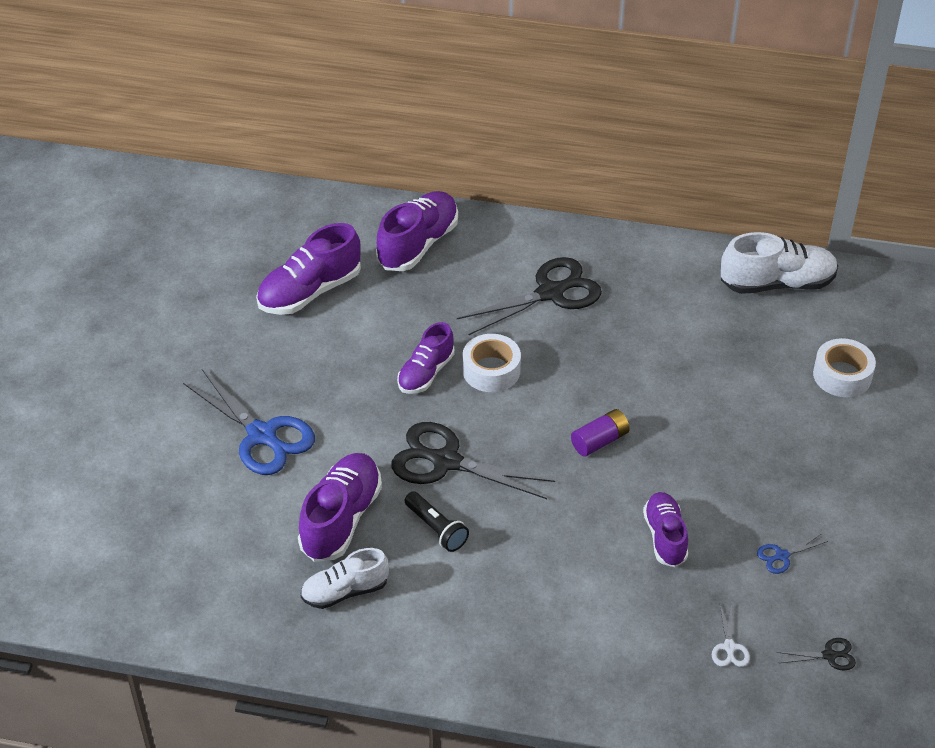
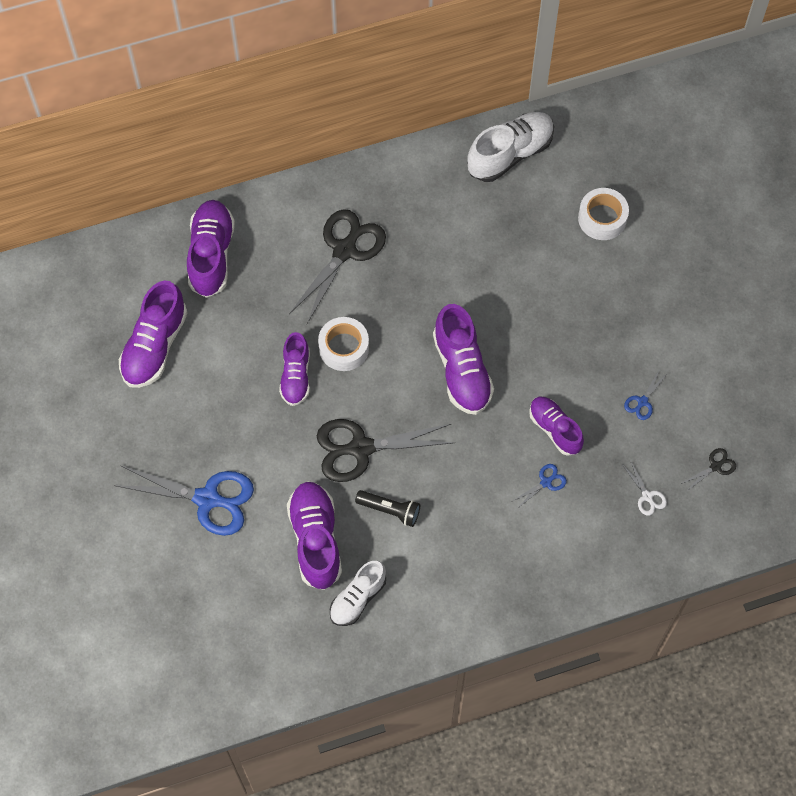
camera: 30 degrees left, 20 degrees up
purple battery [571,409,630,456] -> purple shoe [433,304,494,415]
none -> blue scissors [511,464,567,509]

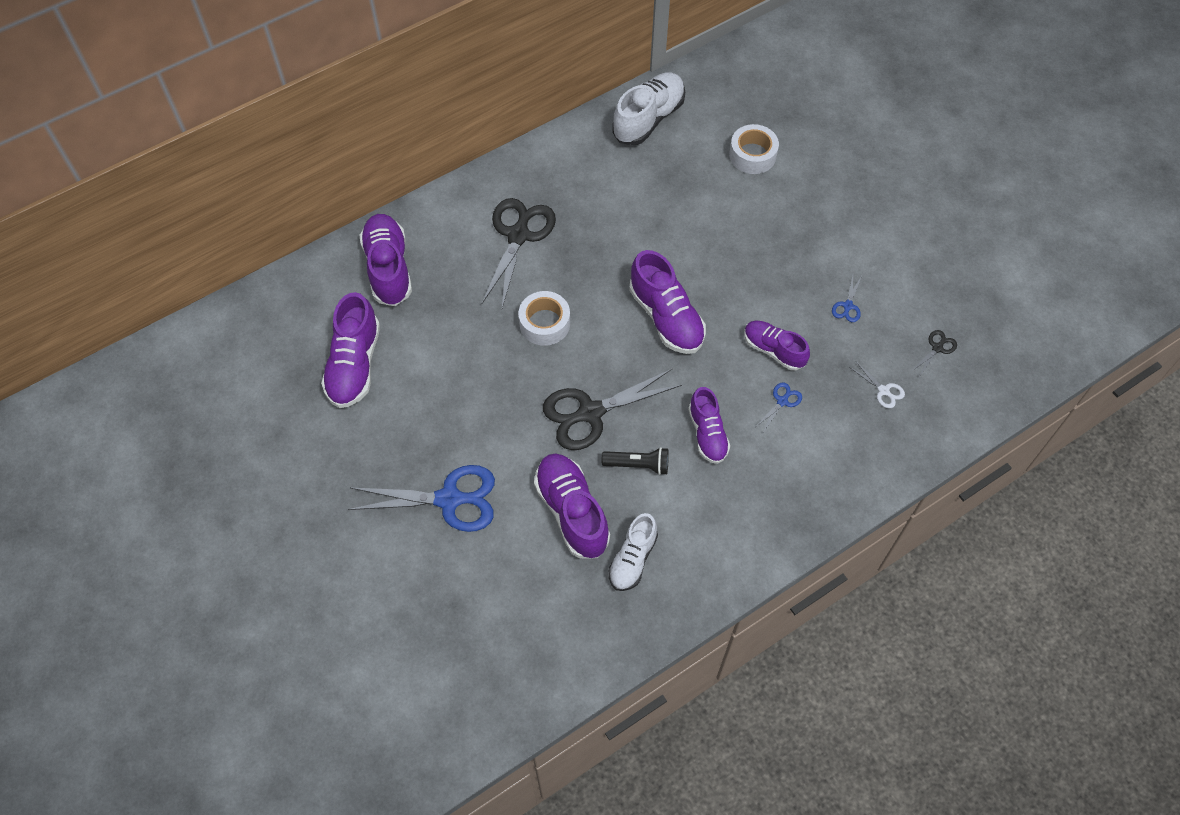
camera: 15 degrees left, 5 degrees down
purple shoe [279,332,310,406] -> purple shoe moved to [688,387,730,464]

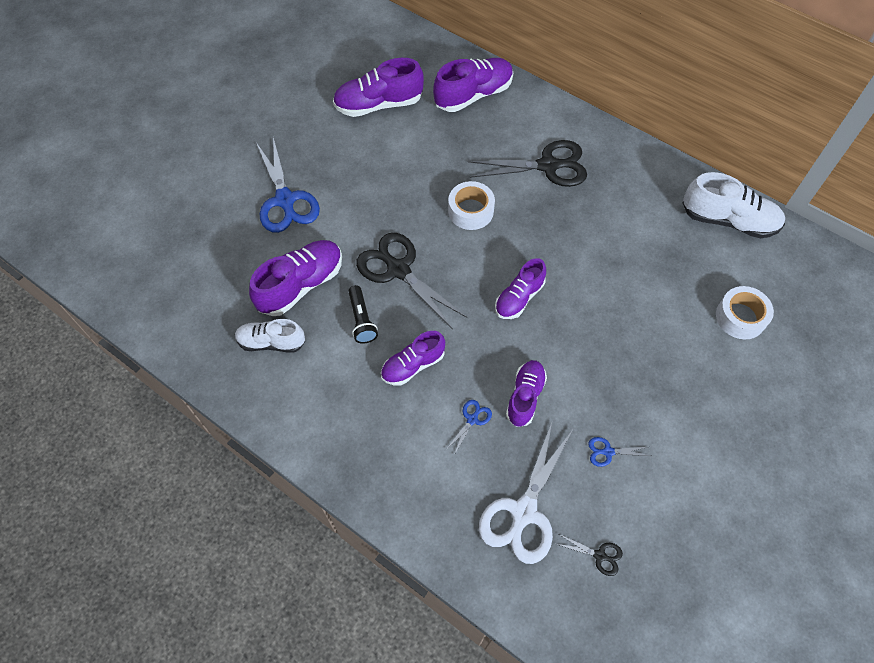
camera: 70 degrees right, 0 degrees up
purple shoe [629,250,706,354] -> purple shoe [495,258,546,319], size x0.65
blue scissors [757,382,802,431] -> blue scissors turned 75 degrees counterclockwise [446,400,492,455]
white scissors [849,362,905,408] -> white scissors [479,423,572,564], size x2.30

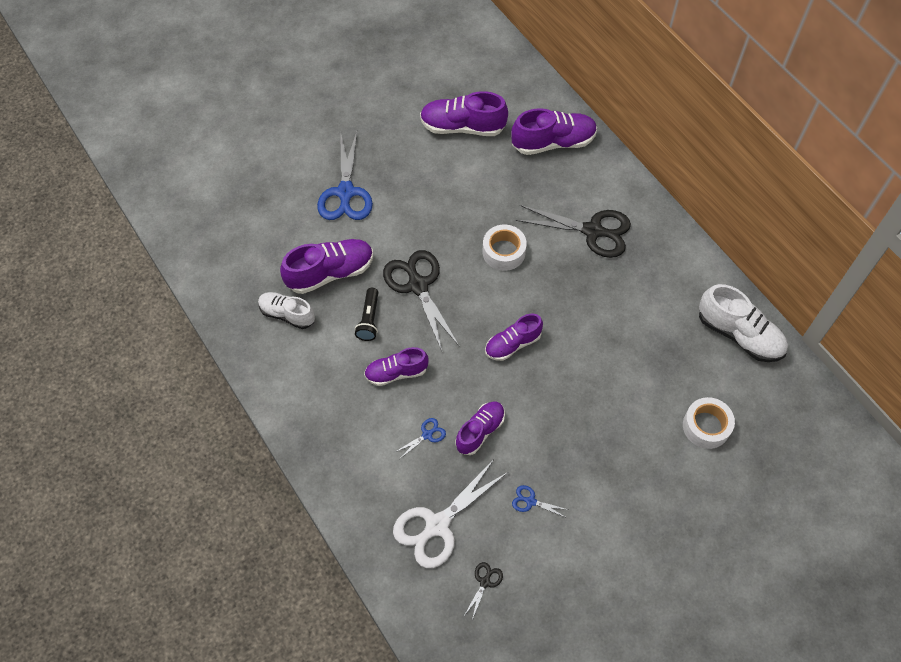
camera: 20 degrees right, 0 degrees up
black scissors [557,534,623,576] -> black scissors turned 105 degrees counterclockwise [464,562,503,620]

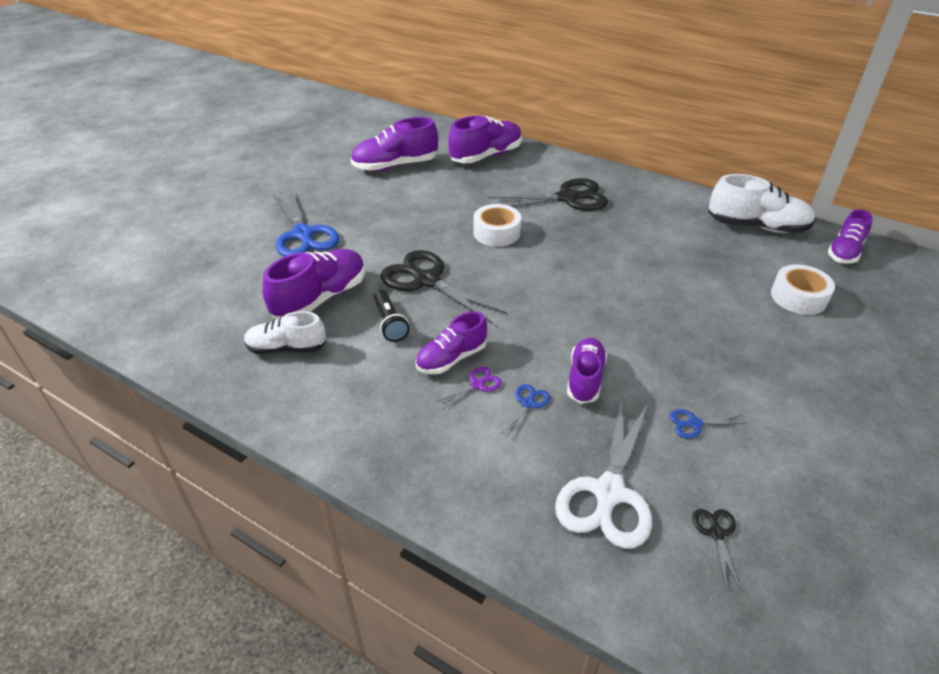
camera: 25 degrees left, 20 degrees down
purple shoe [485,314,543,361] -> purple shoe moved to [827,209,873,264]
none -> purple scissors [435,367,502,410]

